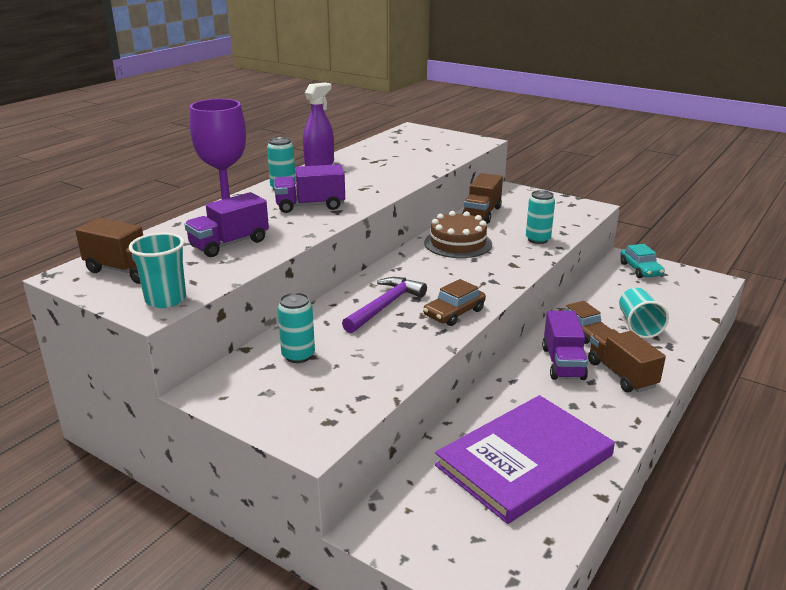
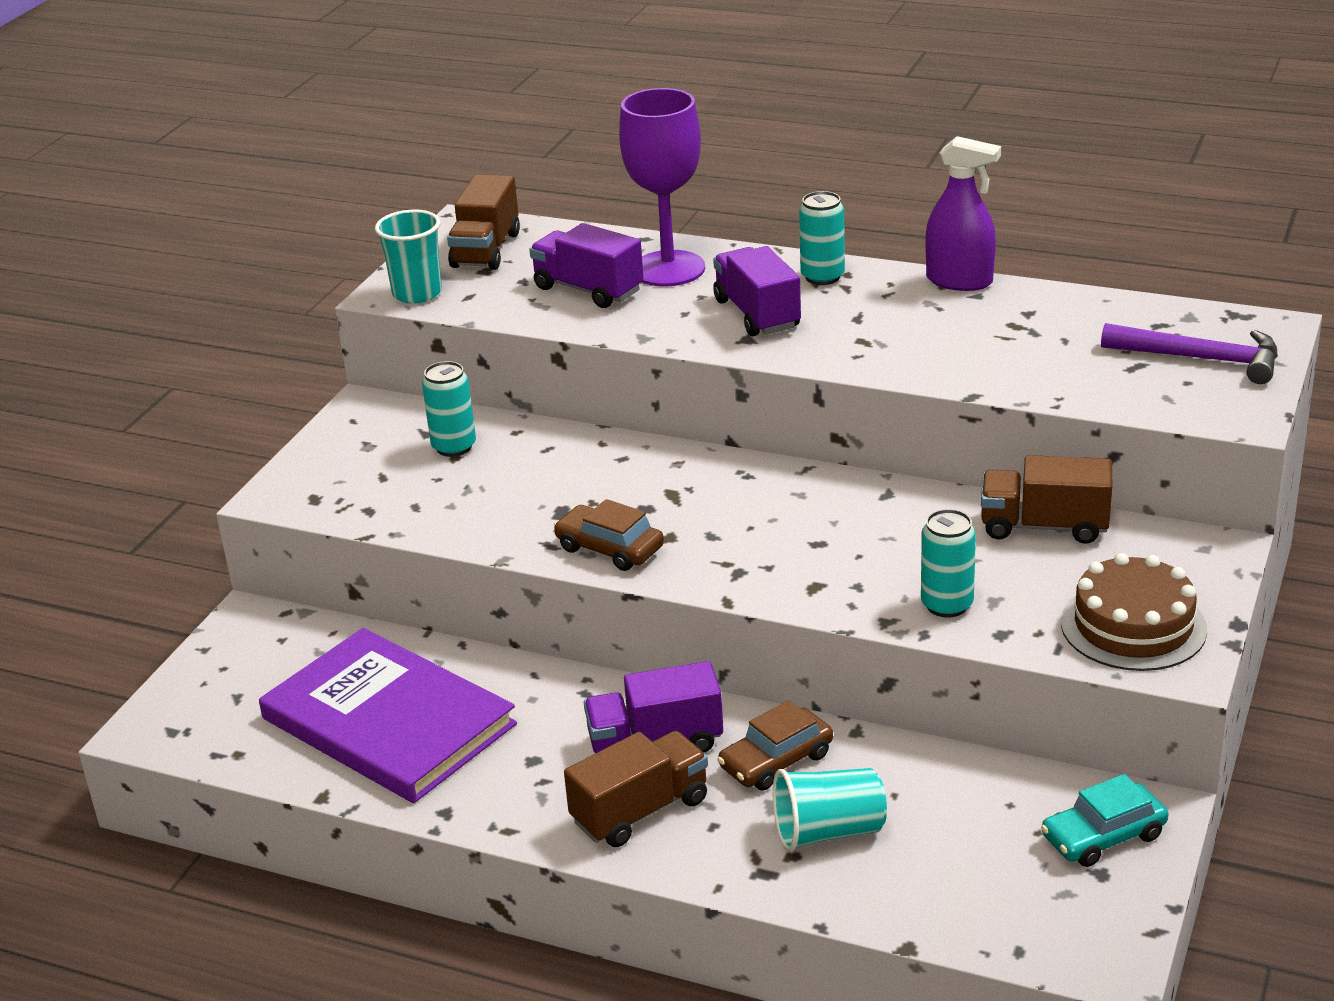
camera: 80 degrees right, 5 degrees up
purple hammer [342,277,427,333] -> purple hammer moved to [1101,323,1278,384]
brown cake [424,211,492,258] -> brown cake moved to [1061,553,1207,671]

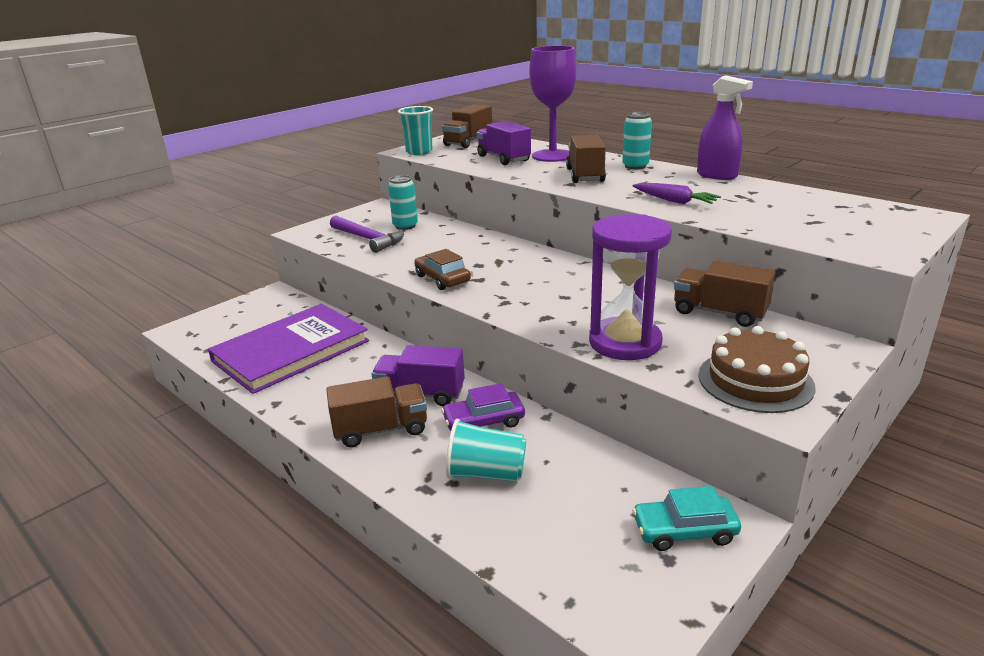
camera: 20 degrees right, 5 degrees down
purple book [259,628,517,803] -> purple book turned 75 degrees clockwise [208,304,369,394]
purple truck [713,246,801,336] -> brown truck [566,135,606,183]
brown car [717,700,833,791] -> purple car [441,383,525,431]
turquoise can [921,509,976,618] -> purple hourglass [589,214,672,360]
purple hammer [1101,323,1278,384] -> purple hammer moved to [330,216,404,253]
none -> purple carrot [632,183,721,204]

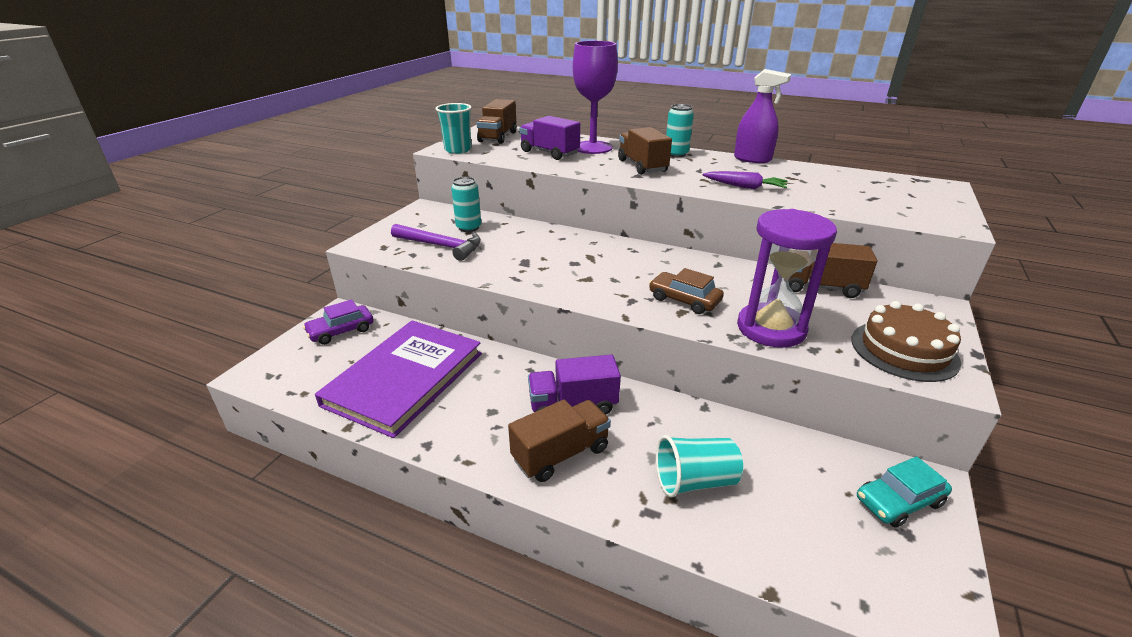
camera: 20 degrees left, 5 degrees up
brown car [414,249,471,290] -> brown car moved to [649,268,724,314]
purple car [441,383,525,431] -> purple car moved to [303,299,373,345]

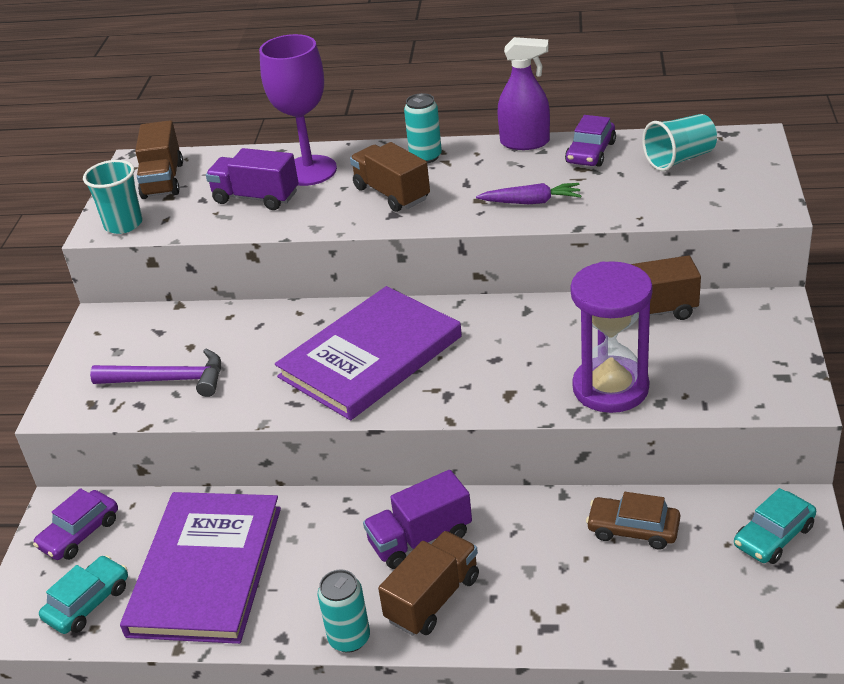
camera: 15 degrees left, 5 degrees up
turquoise can [451,177,481,232] -> turquoise can moved to [318,570,370,653]
brown car [649,268,724,314] -> brown car moved to [586,492,680,549]
turquoise cup [656,435,743,497] -> turquoise cup moved to [642,114,717,171]
brown cake [851,301,961,382] -> none
none -> turquoise car [39,555,128,634]
none -> purple book [275,286,462,420]
none -> purple car [565,115,616,167]

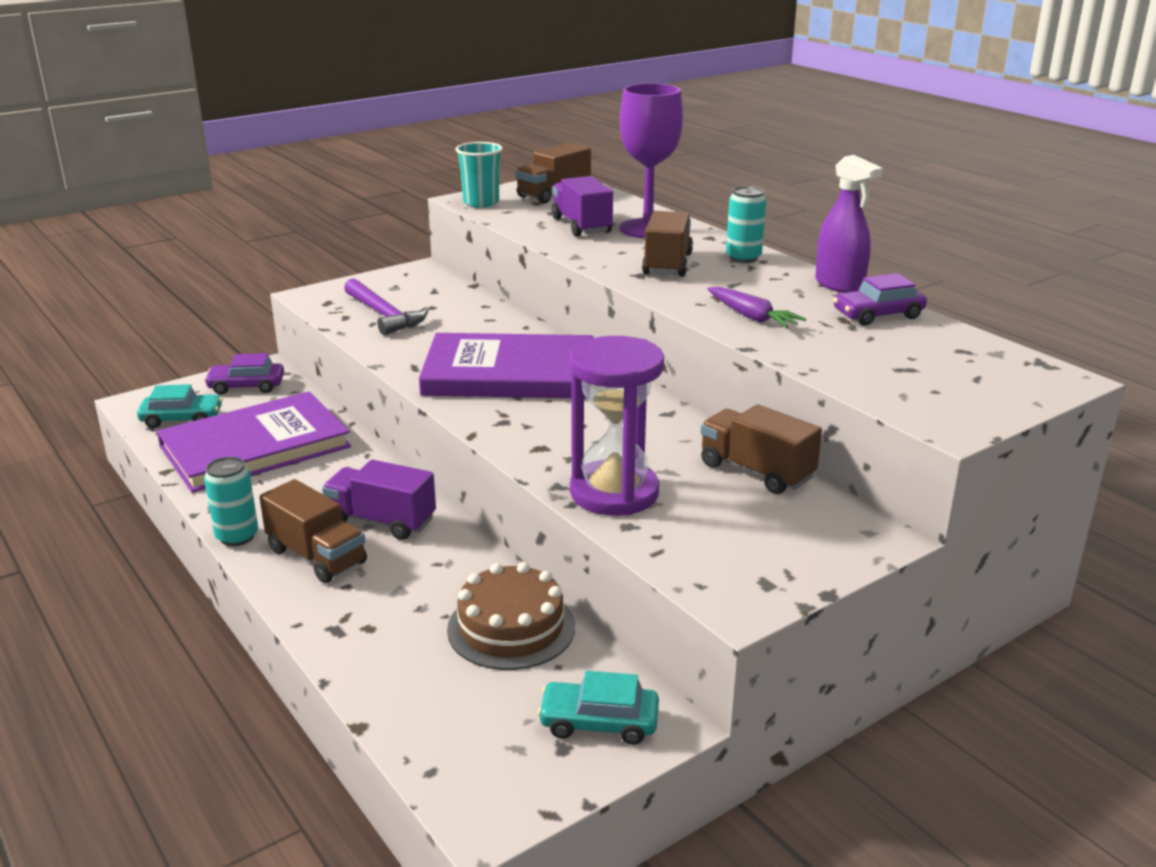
camera: 45 degrees right, 10 degrees down
brown truck [378,531,479,636] -> brown truck turned 45 degrees clockwise [259,479,367,583]
brown car [586,492,680,549] -> brown cake [447,562,575,670]
turquoise cup [642,114,717,171] -> none

